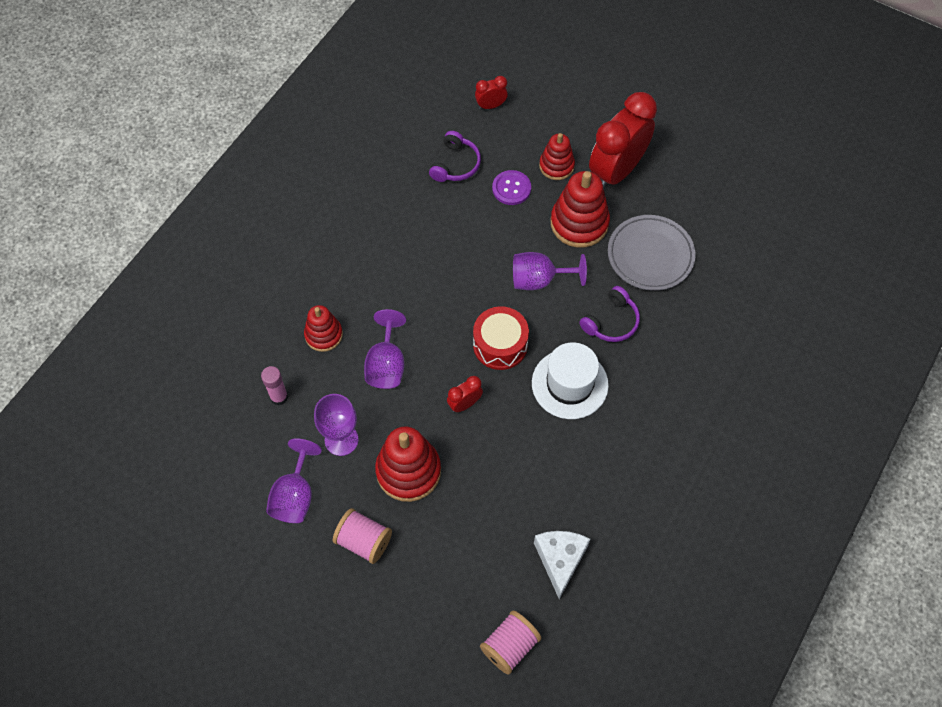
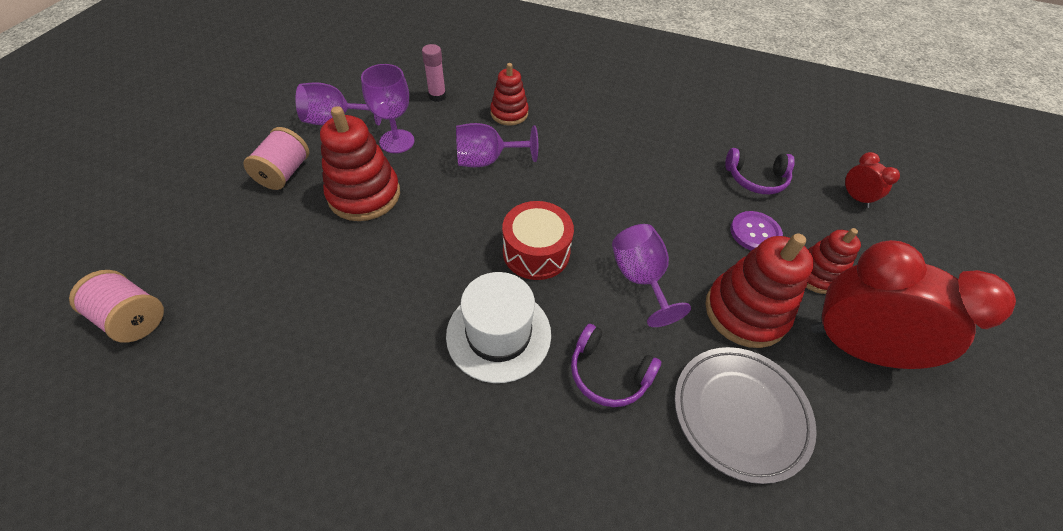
camera: 75 degrees right, 10 degrees down
red clock [447,376,483,412] -> none
white cheese [534,531,590,599] -> none

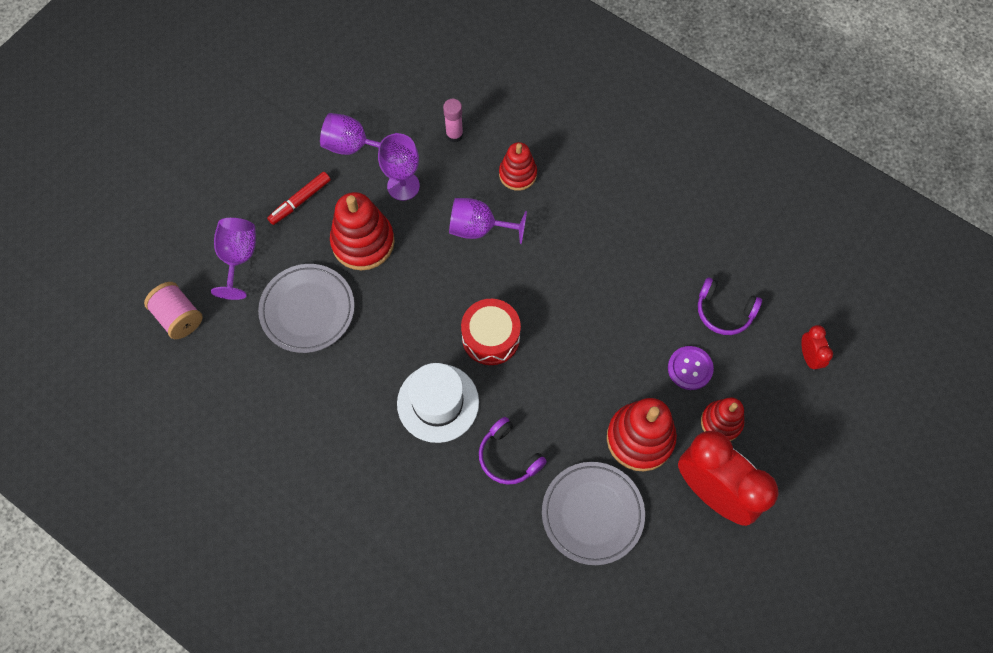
camera: 20 degrees right, 15 degrees up
pink spool [243,127,309,190] -> red marker [267,172,331,225]
purple goblet [612,224,691,327] -> purple goblet moved to [211,218,256,300]
none -> grey plate [258,264,355,353]

